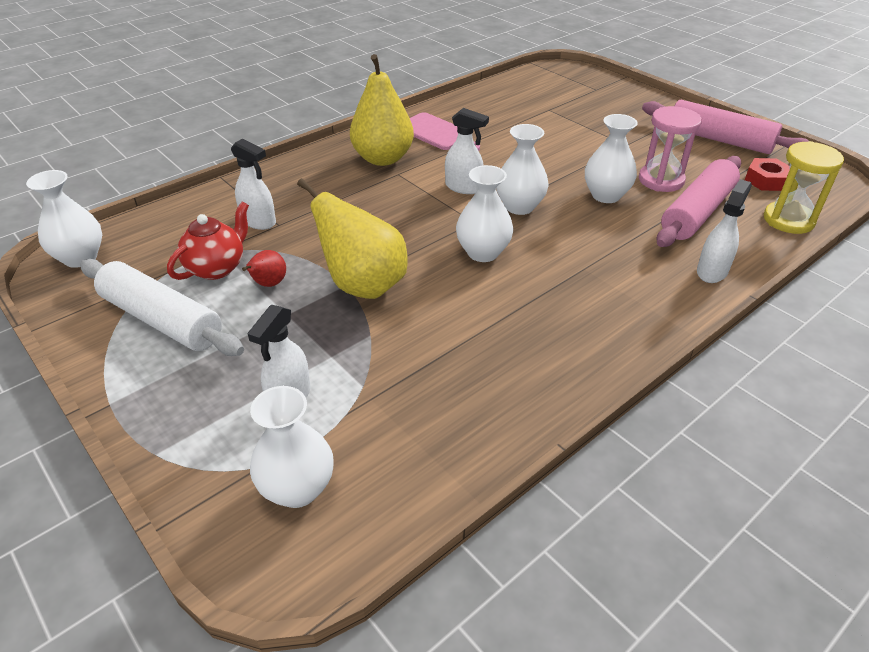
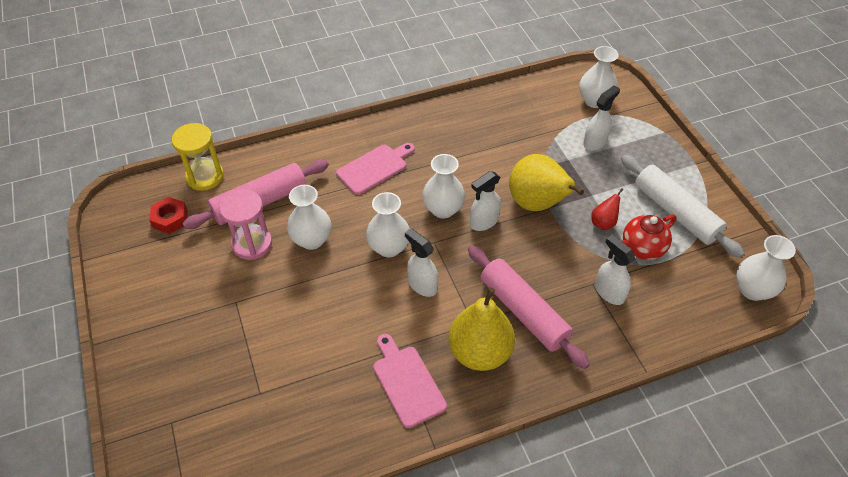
camera: 160 degrees left, 10 degrees up
pink rolling pin [642,100,809,154] -> pink rolling pin moved to [468,245,590,369]
white spray bottle [697,179,752,283] -> white spray bottle moved to [470,171,501,231]
none -> pink cutting board [336,143,415,195]

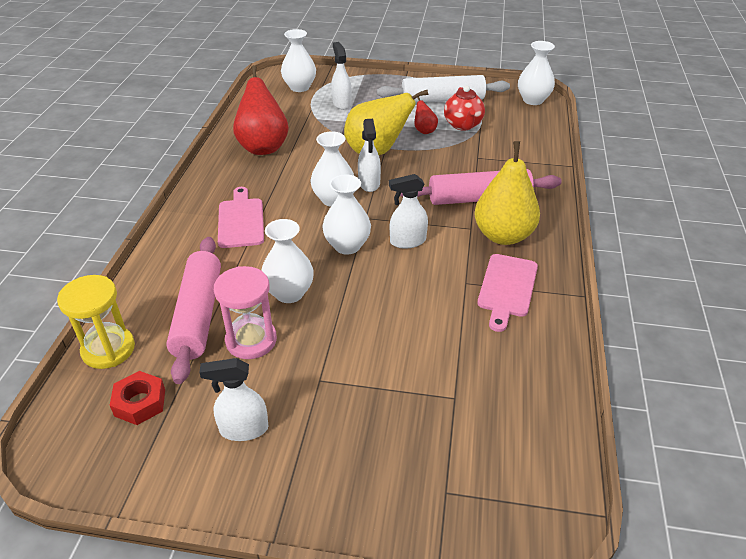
camera: 60 degrees left, 10 degrees down
pink cutting board [373,334,447,428] -> pink cutting board turned 75 degrees counterclockwise [477,254,538,332]
white spray bottle [595,235,635,305] -> white spray bottle moved to [199,358,269,441]
none -> red pear [233,65,289,155]

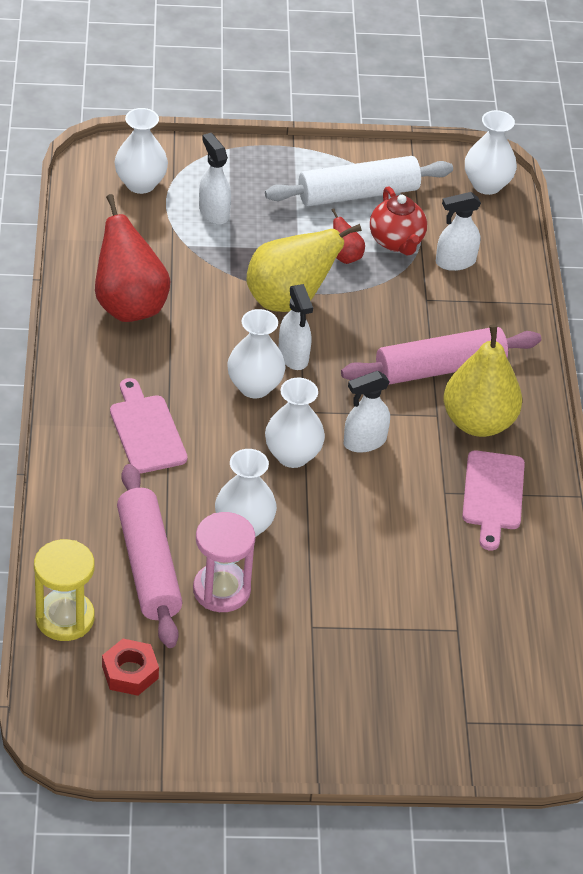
camera: 15 degrees left, 5 degrees up
white spray bottle [199,358,269,441] -> white spray bottle moved to [436,192,481,271]

